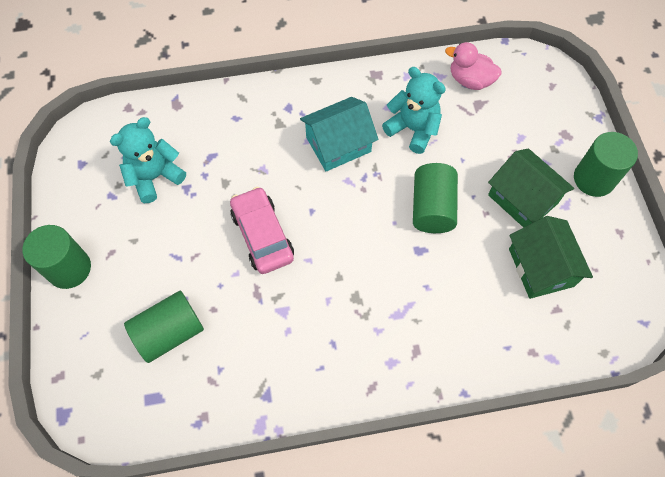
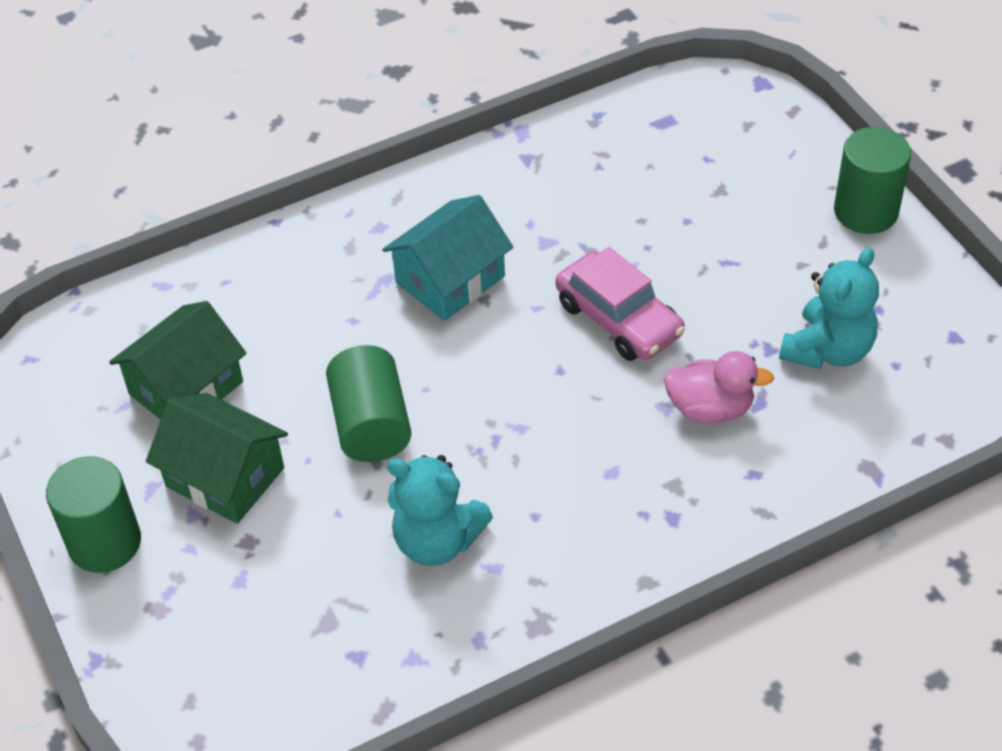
camera: 165 degrees right, 15 degrees down
green cylinder [124,291,204,363] -> none
turquoise house [300,97,378,172] -> turquoise house moved to [382,195,513,321]
pink duck [445,42,501,90] -> pink duck moved to [664,351,774,423]
green house [509,216,593,299] -> green house turned 75 degrees clockwise [109,301,247,420]

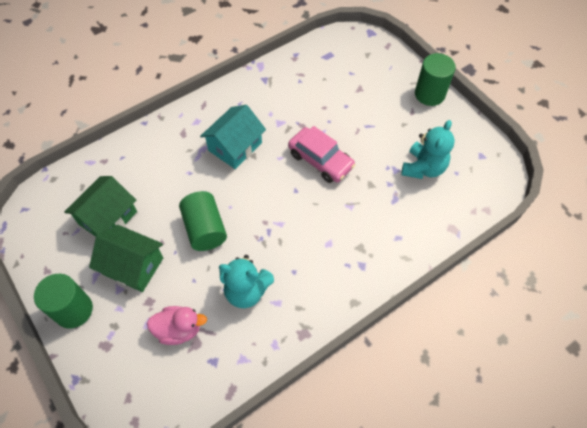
camera: 10 degrees left, 10 degrees up
pink duck [664,351,774,423] -> pink duck moved to [147,306,207,345]

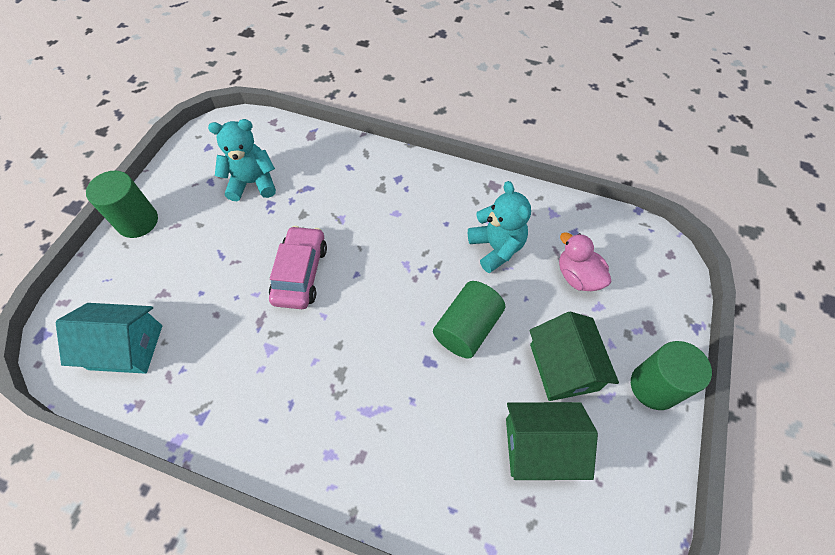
camera: 125 degrees left, 0 degrees up
turquoise house [200,105,266,169] -> turquoise house moved to [56,303,162,374]

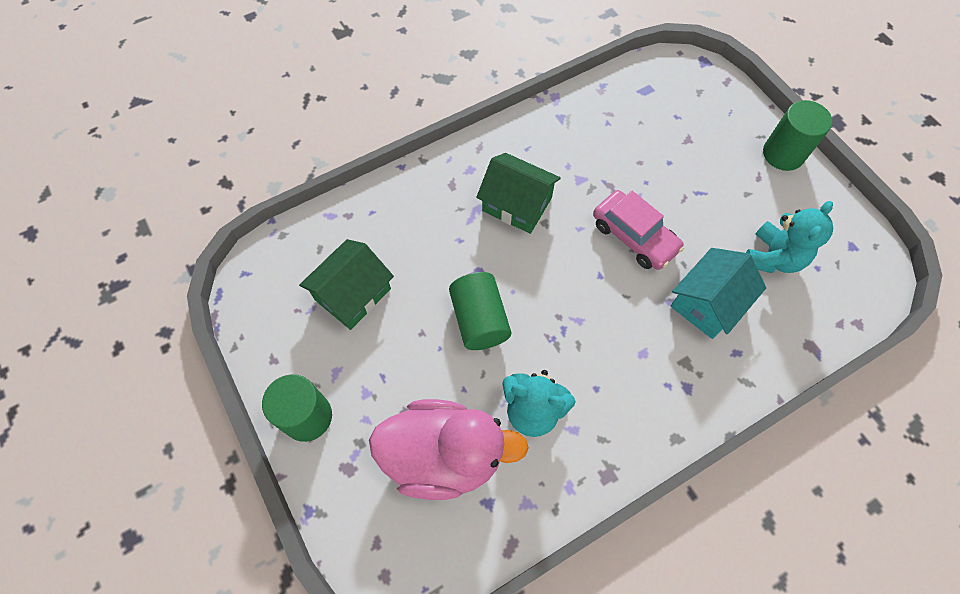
camera: 130 degrees right, 5 degrees up
turquoise house [56,303,162,374] -> turquoise house moved to [670,248,766,339]
green house [529,311,619,401] -> green house moved to [476,153,561,234]
pink duck [559,232,611,291] -> pink duck [369,399,529,500], size x1.87

